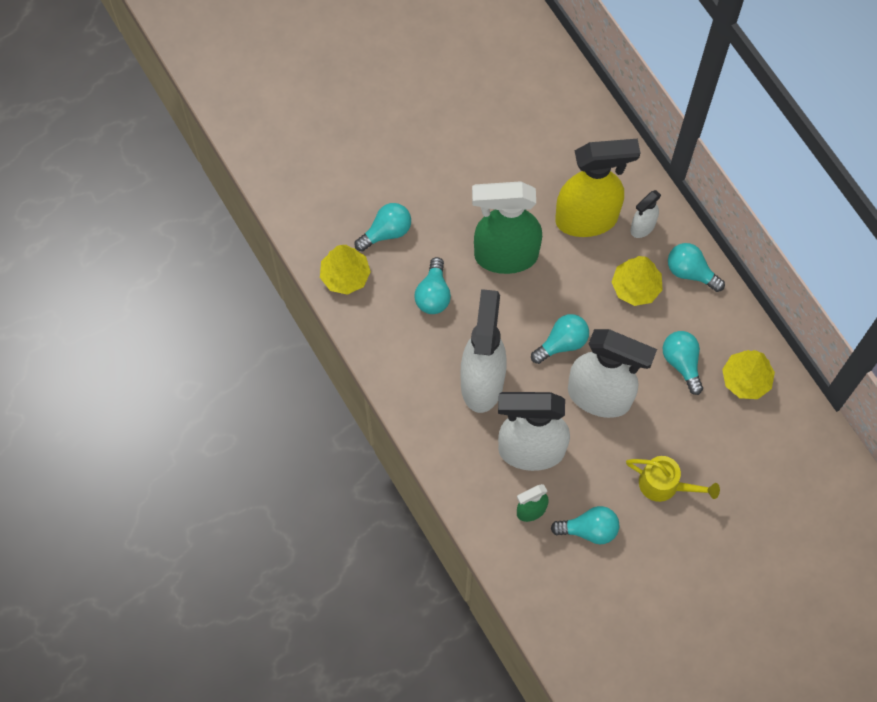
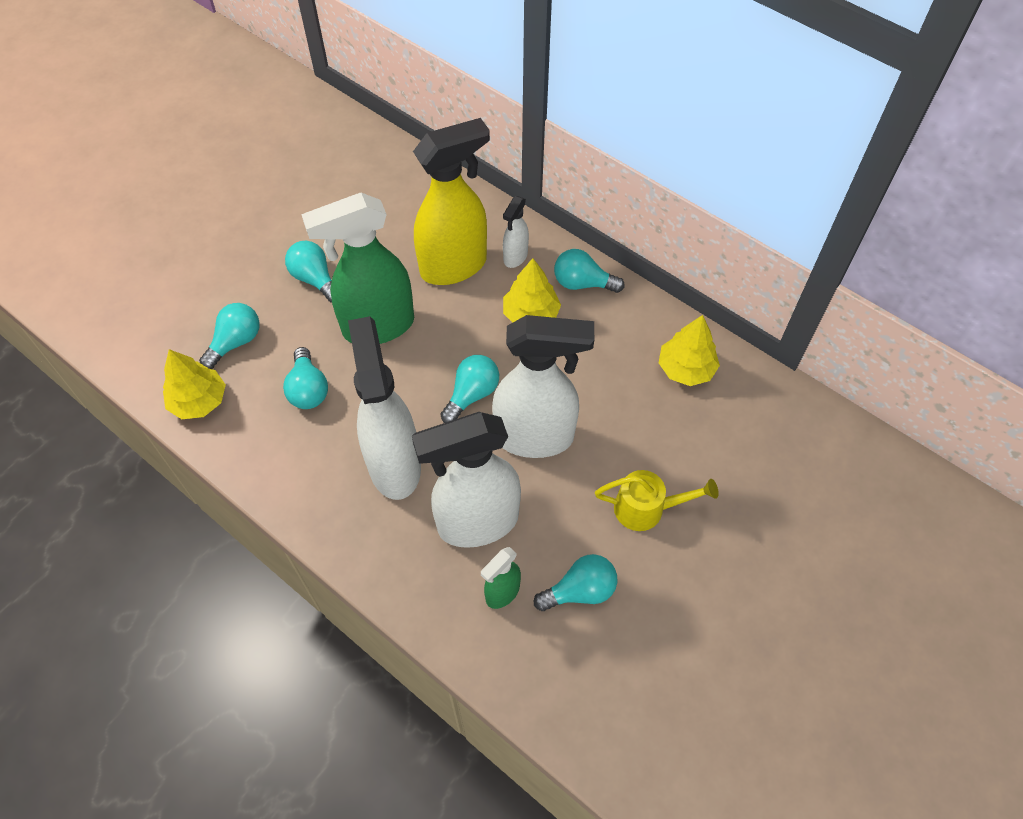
camera: 20 degrees left, 10 degrees down
turquoise light bulb [663,331,703,395] -> turquoise light bulb moved to [285,241,332,302]

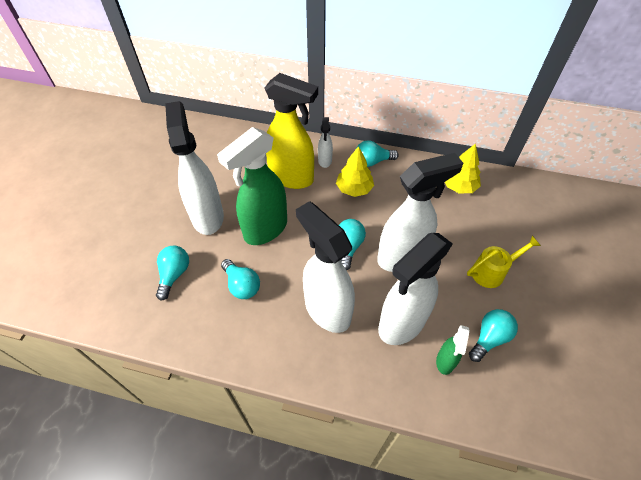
camera: 25 degrees left, 5 degrees down
yellow tree [163,349,226,419] -> none
turquoise light bulb [285,241,332,302] -> white spray bottle [165,101,224,235]
yellow spray bottle [413,118,490,285] -> yellow spray bottle turned 75 degrees clockwise [265,73,318,189]

